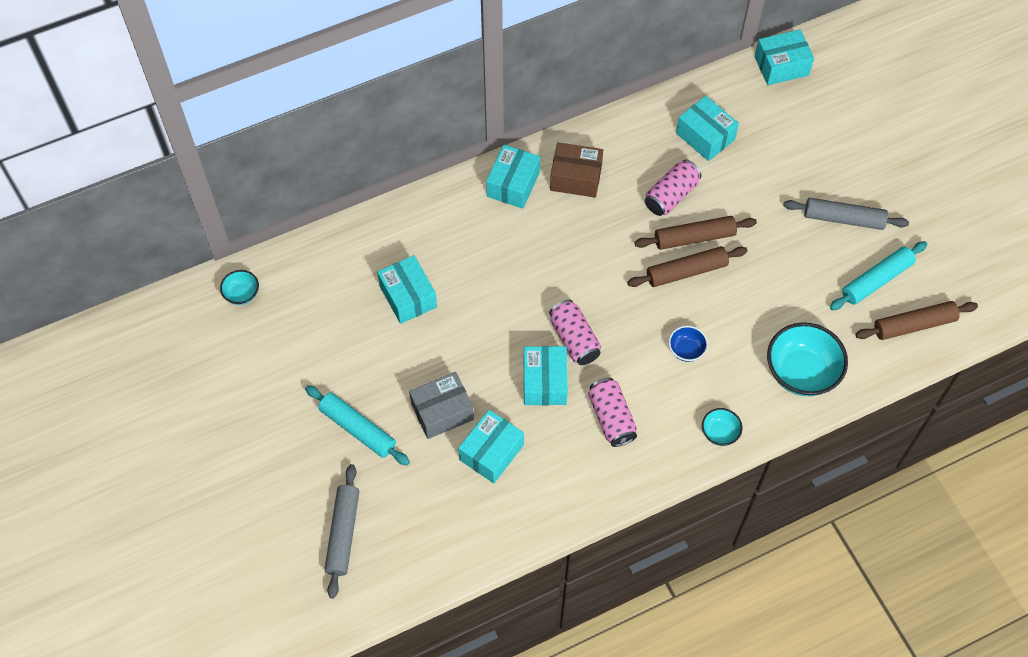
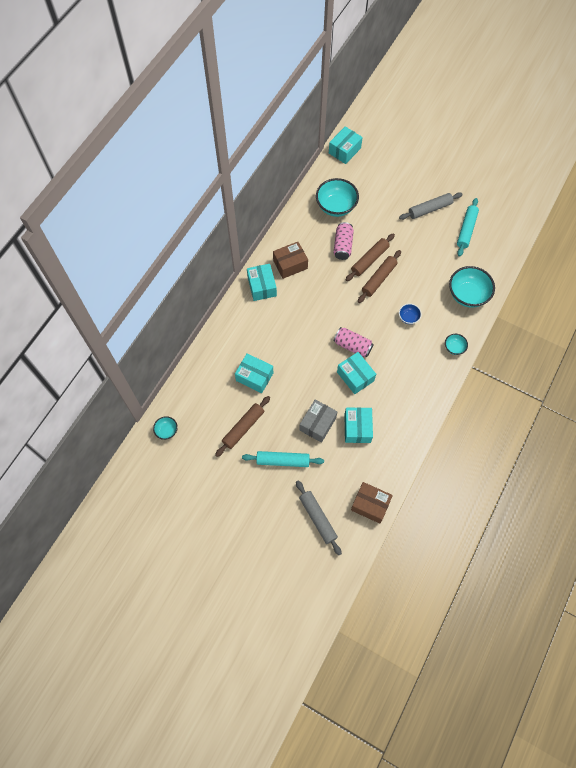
camera: 35 degrees left, 5 degrees up
pink can [588,378,637,447] -> none
turquoise box [676,96,739,161] -> turquoise bowl [316,178,359,217]
brown rolling pin [855,301,978,340] -> brown rolling pin moved to [215,396,270,457]
none -> brown box [351,482,393,524]

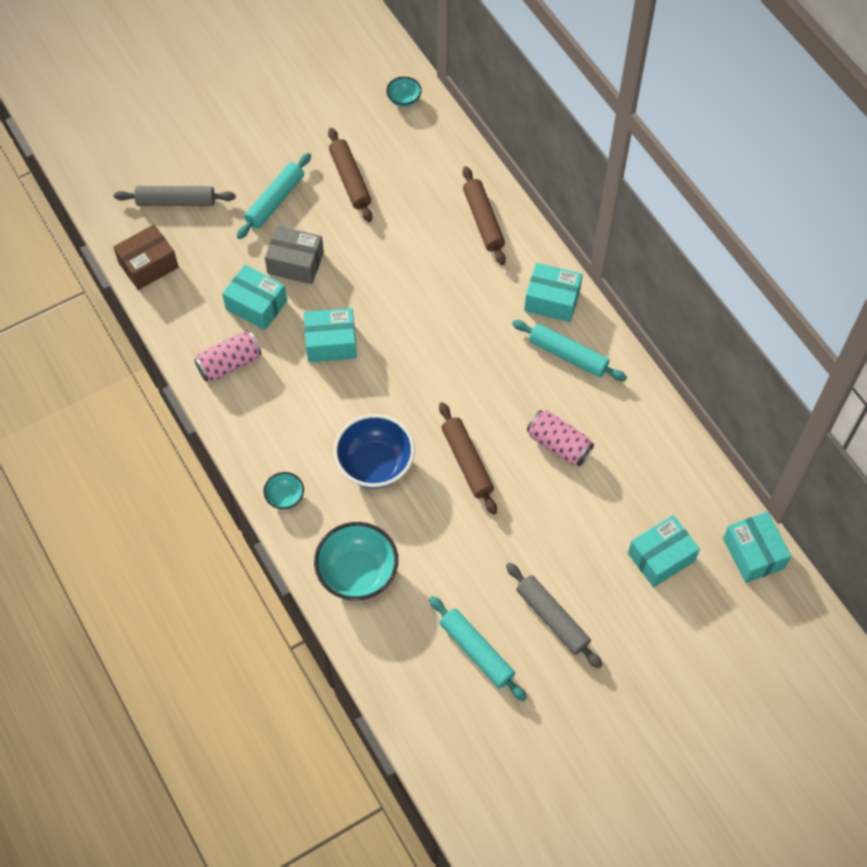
camera: 120 degrees right, 5 degrees down
turquoise box [235,353,273,393] -> turquoise box moved to [628,515,700,587]
brown box [273,242,308,279] -> turquoise rolling pin [512,320,627,381]
grey box [299,400,337,443] -> grey box turned 45 degrees counterclockwise [265,226,324,284]
turquoise bowl [316,178,359,217] -> none
pink can [334,327,374,357] -> pink can moved to [194,331,262,382]
brown rolling pin [346,233,395,281] -> brown rolling pin moved to [463,166,506,265]
grey rolling pin [399,192,463,220] -> grey rolling pin turned 45 degrees counterclockwise [506,563,602,669]
blue bowl [399,303,422,324] -> blue bowl [334,414,415,488], size x2.00

